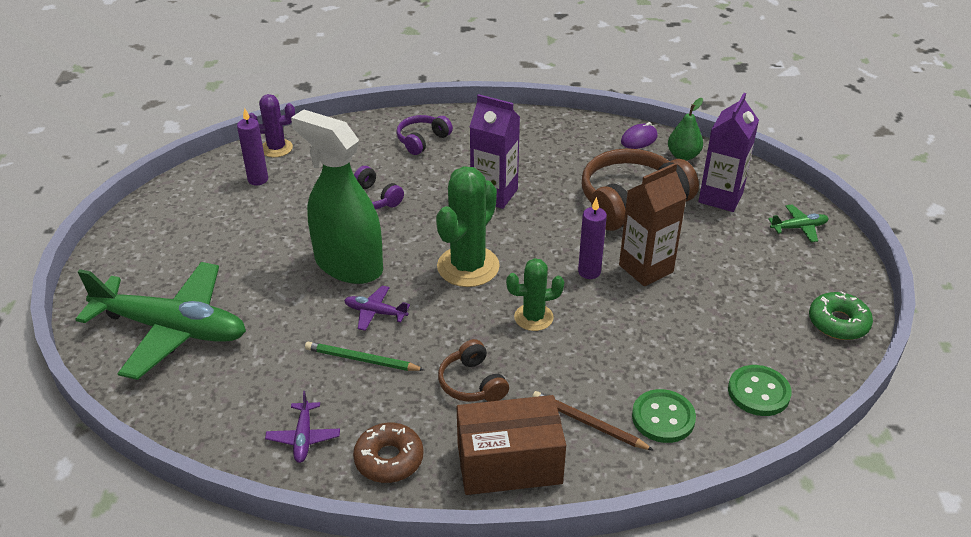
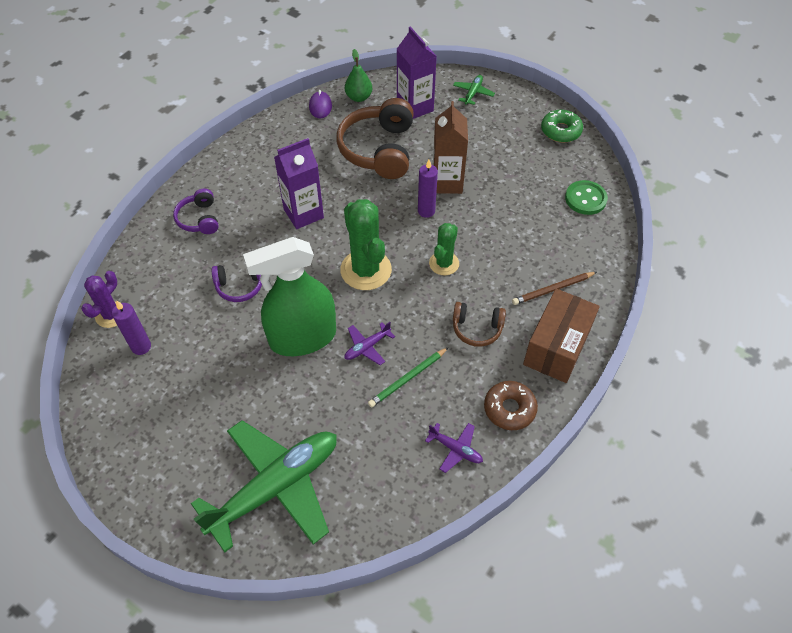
camera: 55 degrees left, 15 degrees up
green button [632,389,696,443] -> none

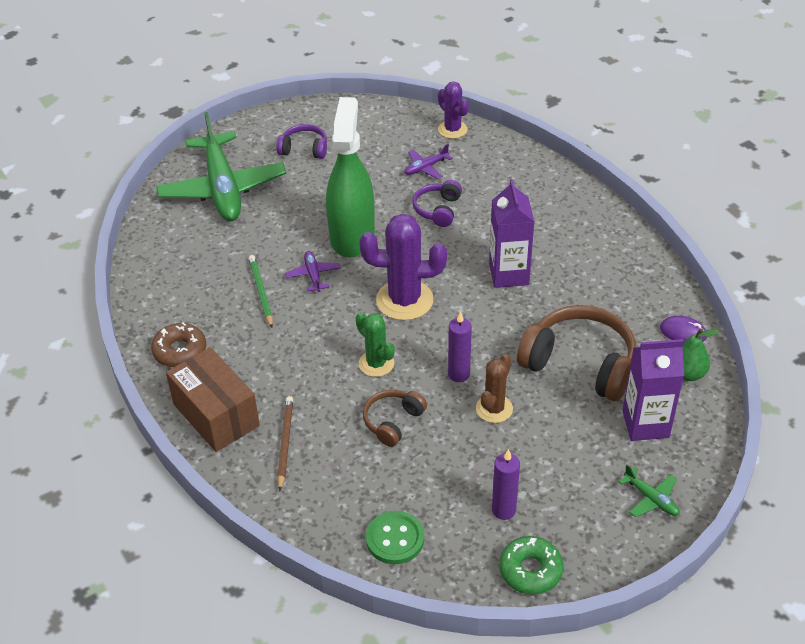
camera: 115 degrees right, 10 degrees down
purple candle [112,300,151,355] -> purple candle moved to [492,449,520,520]
purple headphones [173,189,219,234] -> purple headphones moved to [276,124,327,159]
green cactus [340,199,392,290] -> purple cactus [360,214,447,320]
purple plane [425,423,483,473] -> purple plane moved to [404,144,453,179]
brown carton [433,101,468,194] -> brown cactus [476,354,513,423]
brown headphones [453,302,506,347] -> brown headphones moved to [363,390,427,447]

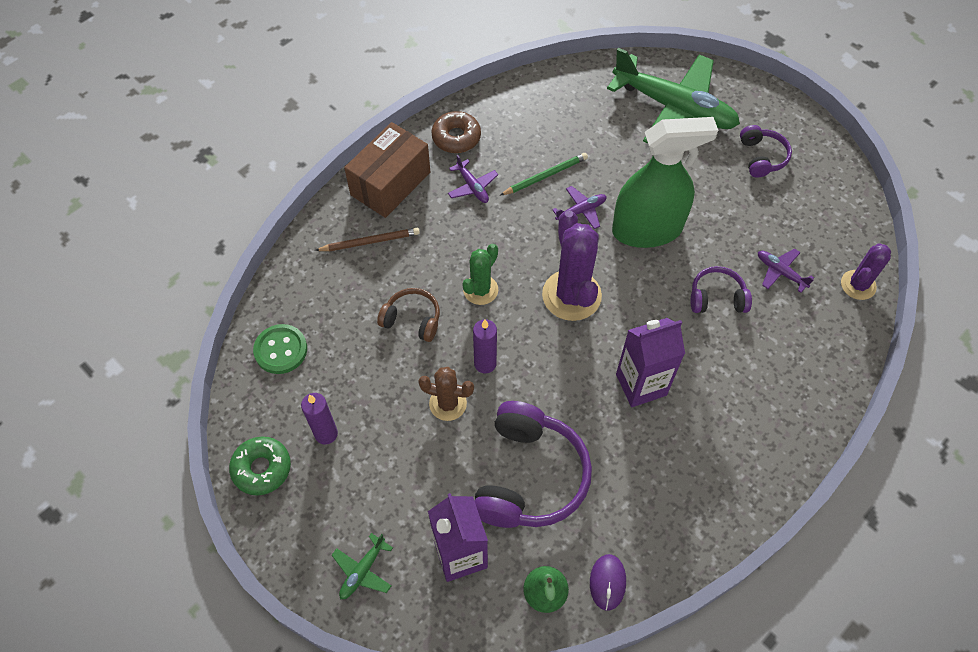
camera: 75 degrees right, 15 degrees up
green plane [156,112,286,221] -> green plane turned 120 degrees counterclockwise [607,48,740,143]
brown headphones [517,305,636,401] -> purple headphones [474,401,592,528]
none -> purple plane [448,155,498,203]

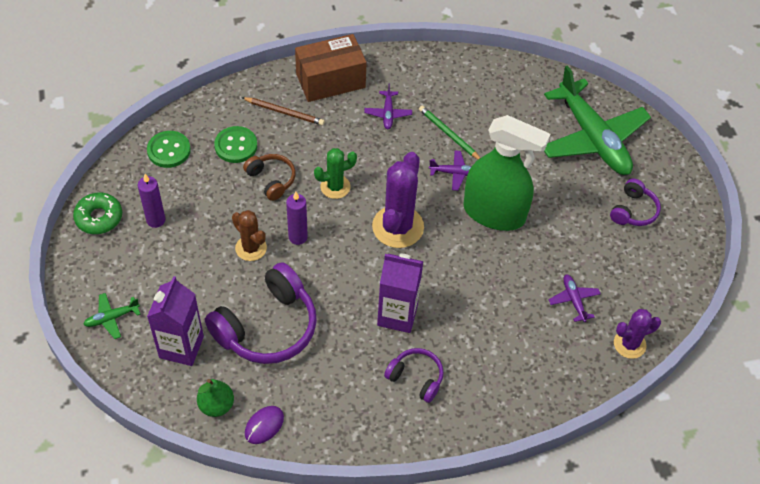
camera: 30 degrees right, 5 degrees down
brown donut [431,111,481,153] -> none
green pencil [501,153,588,195] -> green pencil turned 135 degrees counterclockwise [419,105,480,160]
purple headphones [690,266,752,313] -> purple headphones moved to [384,348,444,403]
none -> green button [214,126,257,163]

